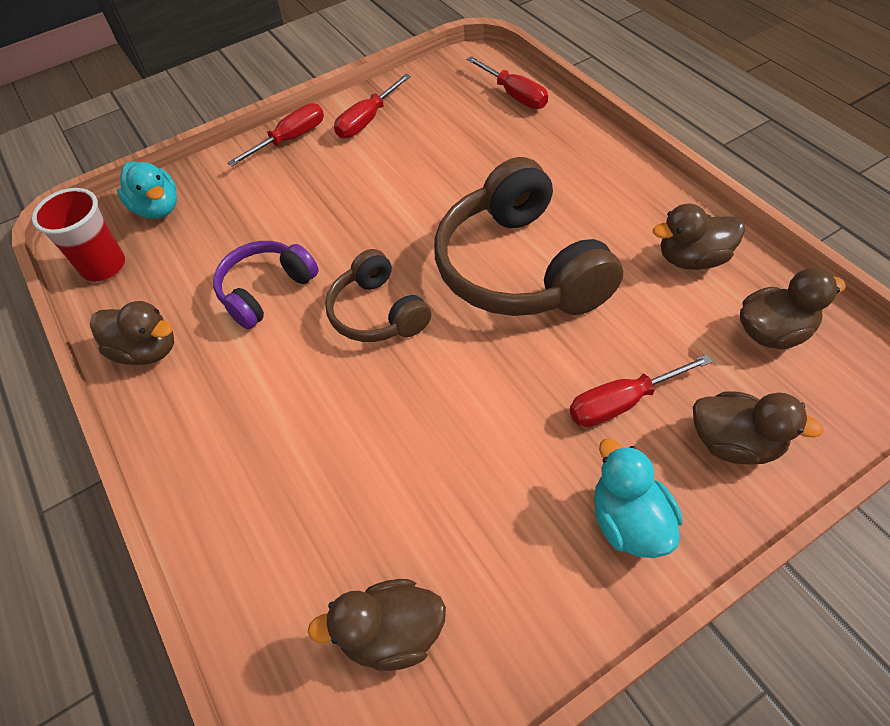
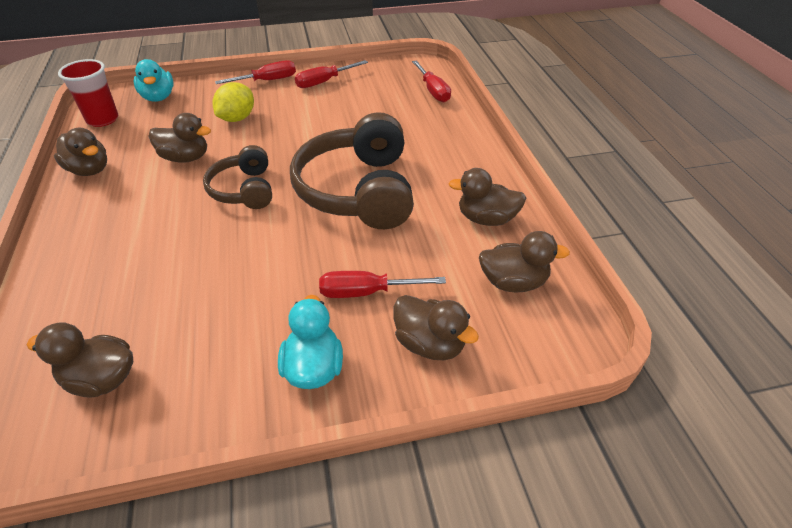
camera: 15 degrees right, 10 degrees down
purple headphones [213,241,319,329] -> brown duck [148,113,211,163]
none -> yellow lemon [212,82,254,122]

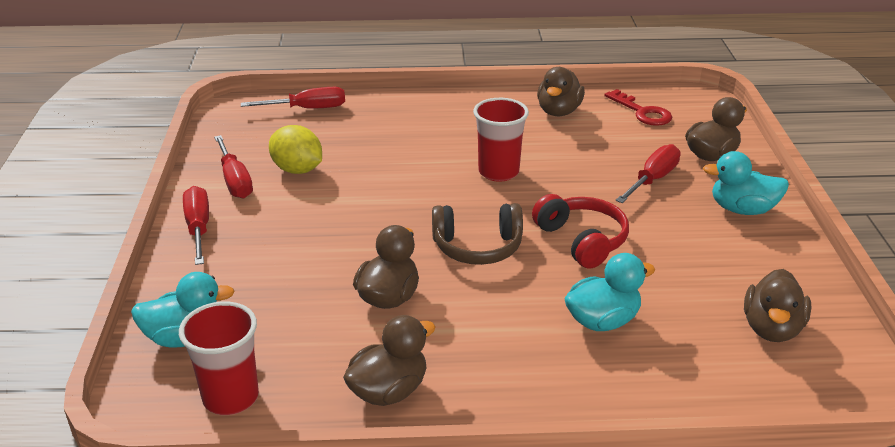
camera: 80 degrees left, 10 degrees down
yellow lemon [212,82,254,122] -> yellow lemon moved to [269,125,322,174]
brown headphones [290,112,414,229] -> red cup [473,98,529,182]
red screwdriver [319,271,446,298] -> red screwdriver turned 150 degrees counterclockwise [616,144,681,203]
brown duck [479,231,570,292] -> red key [604,89,672,126]
none -> red headphones [532,194,629,269]
none -> turquoise duck [564,253,655,331]

